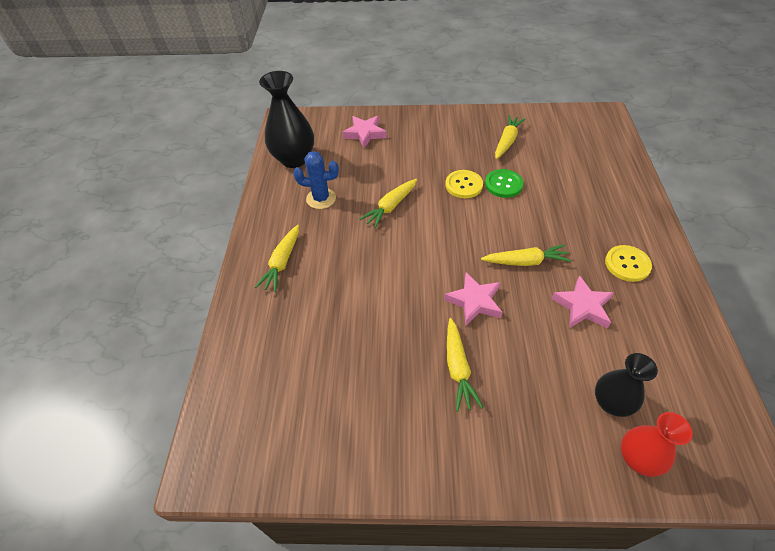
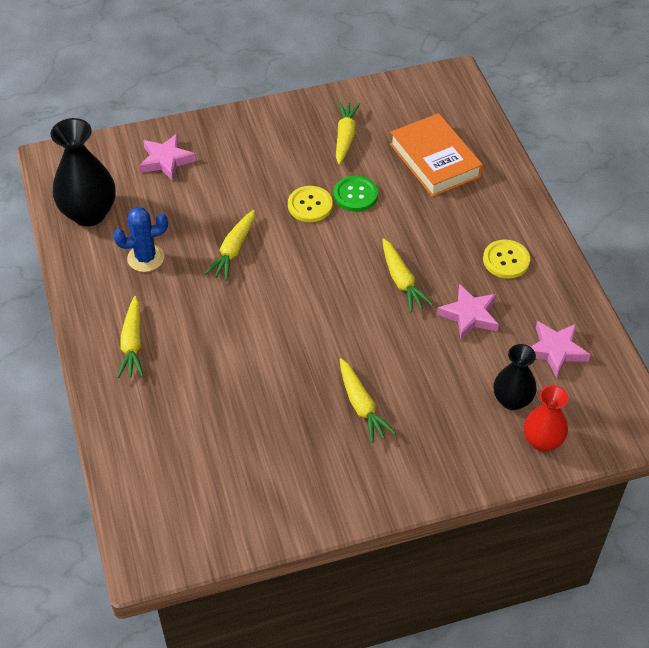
camera: 20 degrees left, 0 degrees up
pink star [444,272,503,325] -> pink star moved to [531,321,590,378]
yellow carrot [481,244,572,266] -> yellow carrot turned 90 degrees clockwise [382,238,433,312]
none -> orange book [390,113,483,197]

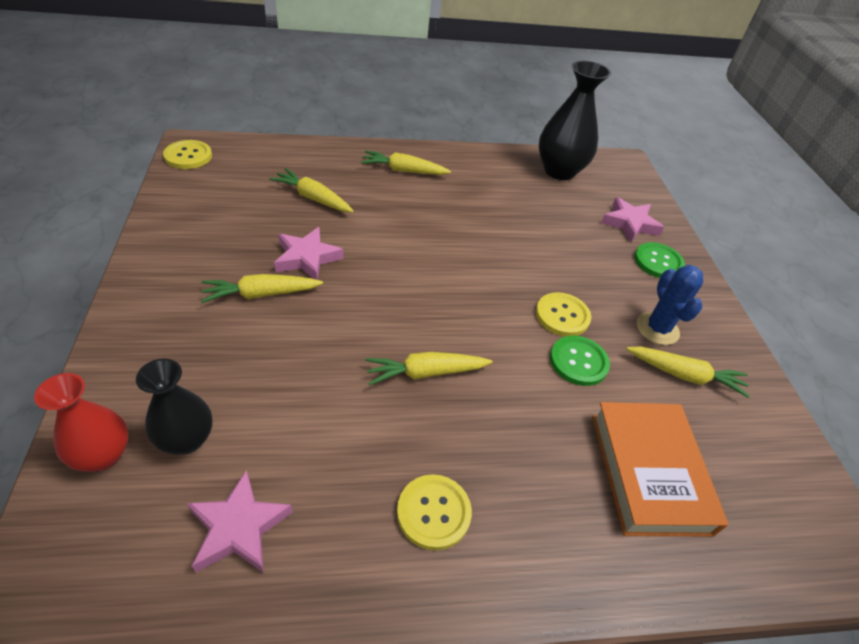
camera: 95 degrees right, 5 degrees down
blue cactus [113,207,168,272] -> blue cactus moved to [637,265,703,345]
yellow carrot [204,210,255,281] -> yellow carrot moved to [269,168,354,212]
orange book [390,113,483,197] -> orange book turned 75 degrees counterclockwise [592,402,728,536]
pink star [437,284,499,340] -> pink star moved to [274,227,344,280]
none -> yellow button [163,140,212,169]
none -> green button [634,242,685,278]

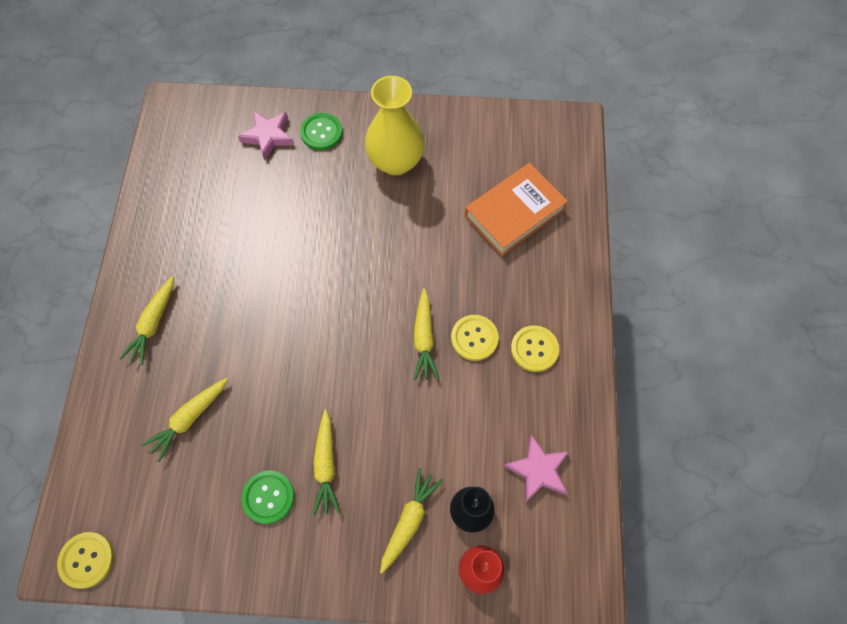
camera: 75 degrees left, 20 degrees up
pink star [274,227,344,280] -> none
yellow button [536,292,591,336] -> yellow button moved to [451,315,499,361]
black vase [539,61,611,180] -> none
green button [550,336,610,386] -> green button moved to [241,470,294,524]
orange book [592,402,728,536] -> orange book turned 45 degrees counterclockwise [465,163,568,256]
yellow carrot [626,346,750,398] -> yellow carrot moved to [380,468,443,574]
blue cactus [637,265,703,345] -> yellow vase [365,76,425,176]

